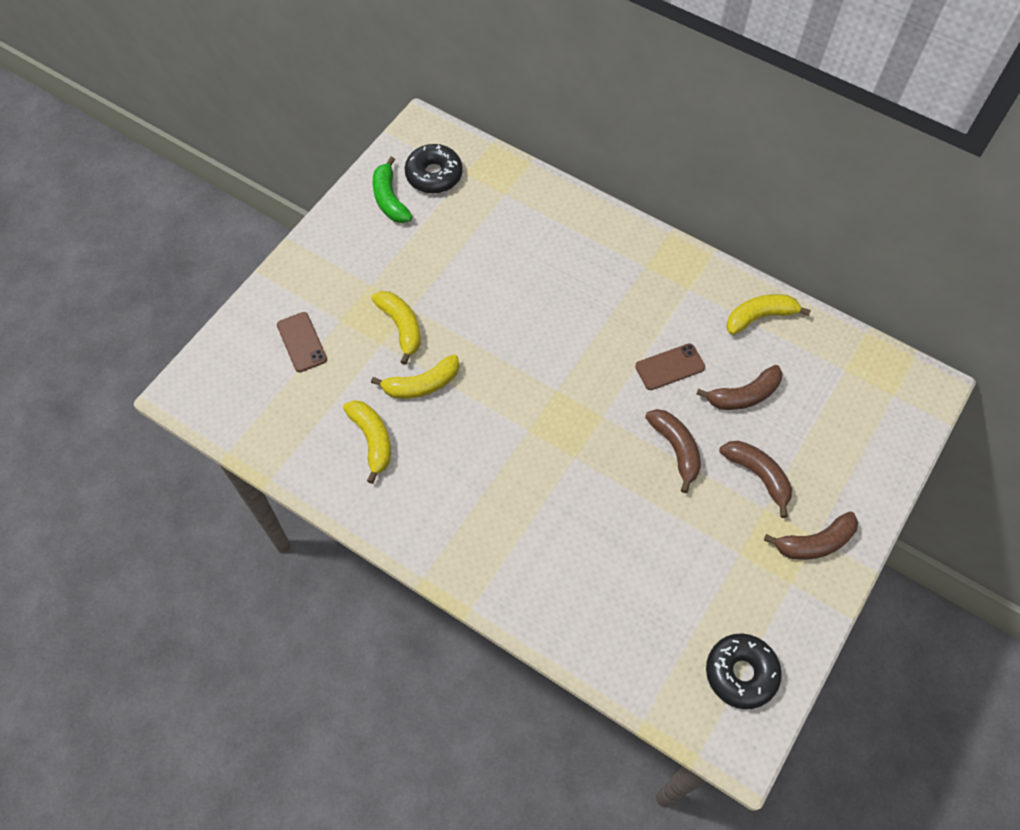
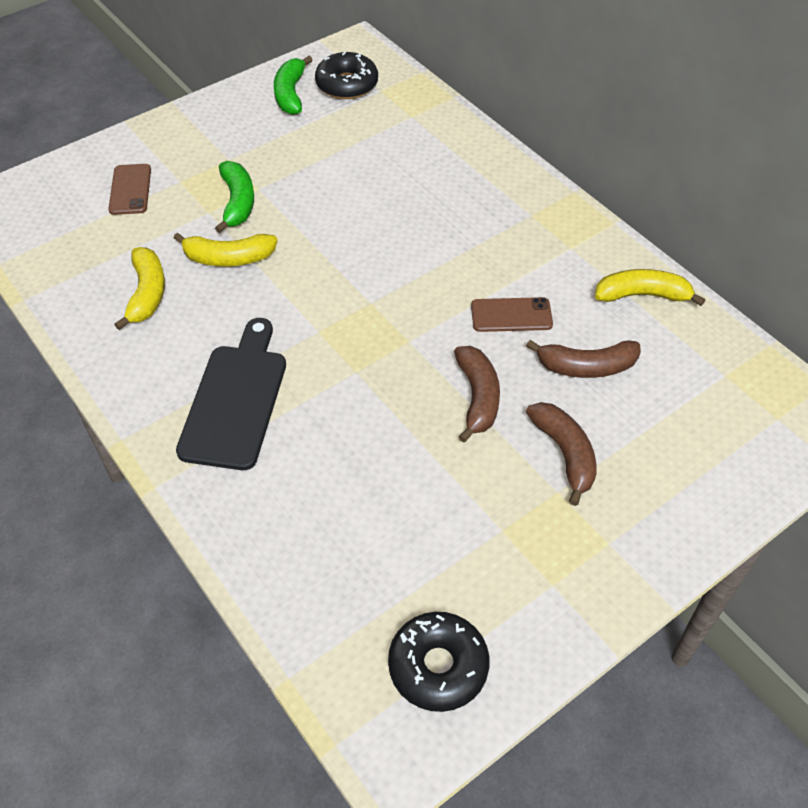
camera: 20 degrees right, 10 degrees down
yellow banana [372,291,420,365] -> green banana [215,161,254,233]
brown banana [764,511,858,560] -> none
none -> black cutting board [176,318,286,470]

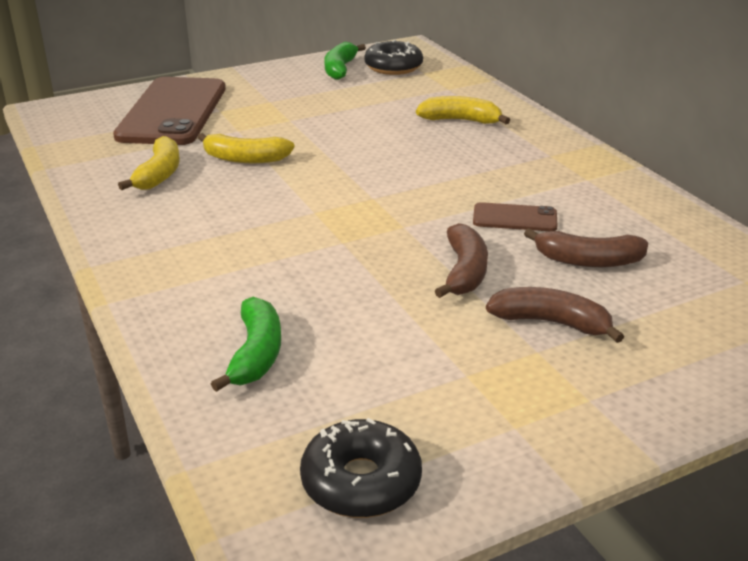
camera: 10 degrees right, 20 degrees down
brown phone [108,164,151,215] -> brown phone [113,77,226,145], size x2.26
black cutting board [176,318,286,470] -> none
green banana [215,161,254,233] -> green banana moved to [211,297,281,392]
brown banana [526,402,597,506] -> brown banana turned 60 degrees counterclockwise [486,287,624,343]
yellow banana [595,269,705,306] -> yellow banana moved to [416,96,510,124]

